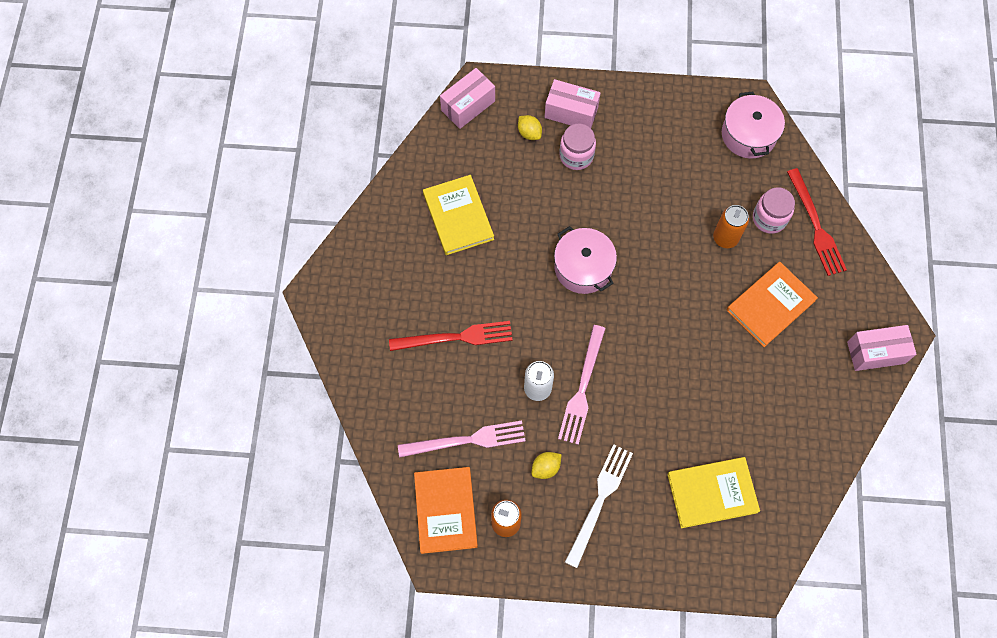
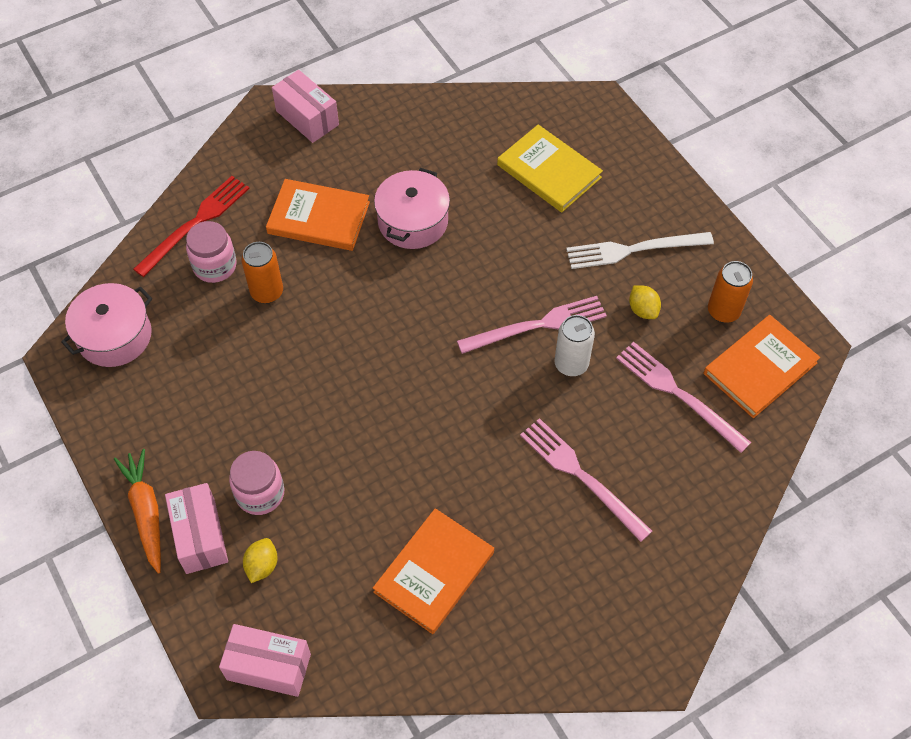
camera: 125 degrees left, 10 degrees down
red fork [389,321,513,351] -> pink fork [520,418,652,542]
yellow book [423,175,494,255] -> orange book [373,508,494,634]
yellow lemon [532,452,561,479] -> yellow lemon turned 45 degrees clockwise [629,285,661,319]
pink pot [554,226,617,294] -> pink pot moved to [374,168,450,249]
none -> orange carrot [114,449,161,574]

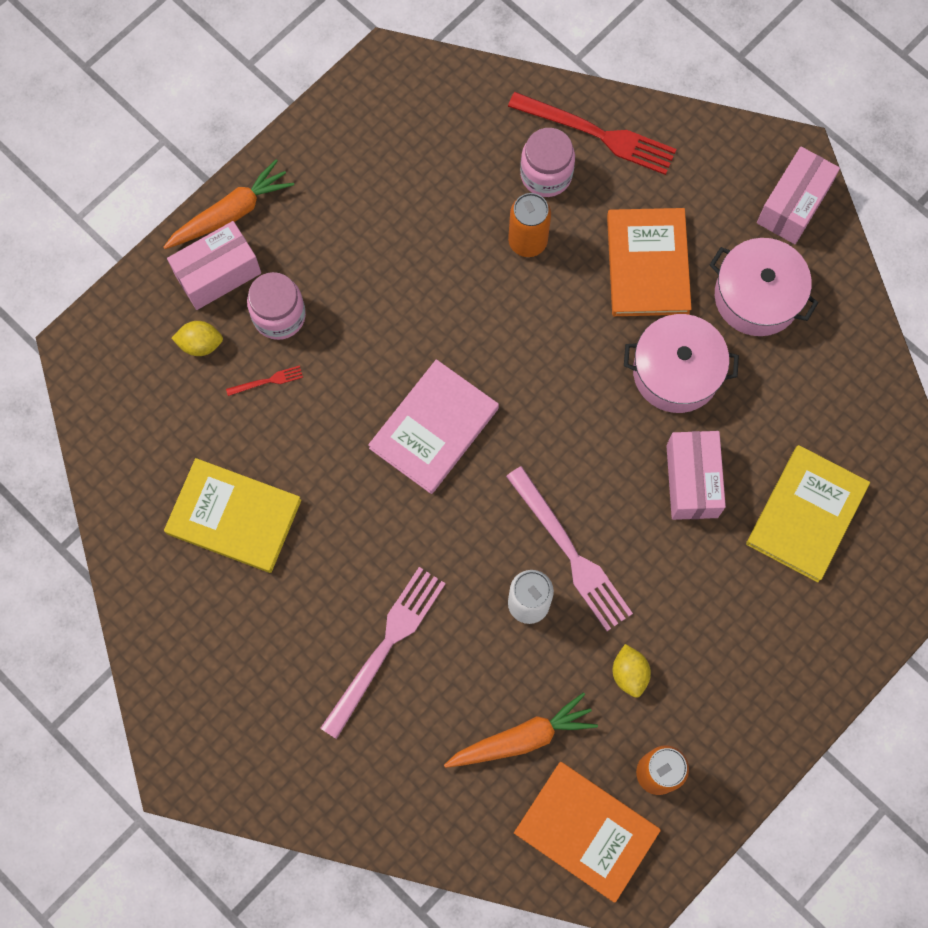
camera: 75 degrees right, 15 degrees up
pink pot [61,283,152,367] -> pink pot moved to [710,238,818,336]
pink box [219,624,311,697] -> pink box moved to [666,431,726,520]
orange book [373,508,494,634] -> yellow book [164,458,301,573]
white fork [566,232,714,269] -> none
pink fork [616,342,752,453] -> orange carrot [444,692,598,768]
yellow lemon [629,285,661,319] -> yellow lemon turned 60 degrees counterclockwise [613,644,651,698]
none -> red fork [226,365,303,396]
none -> pink book [368,359,499,494]

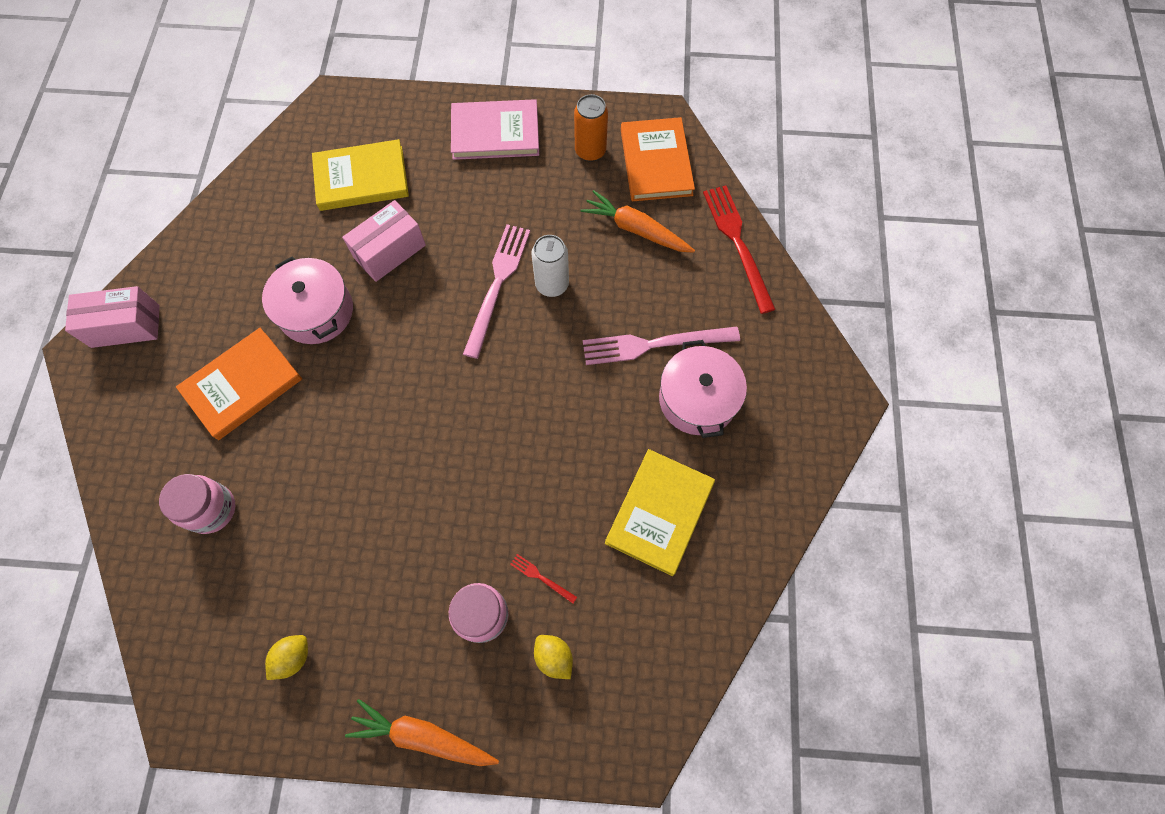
camera: 130 degrees left, 5 degrees down
yellow book [164,458,301,573] -> yellow book turned 45 degrees clockwise [605,449,715,576]
pink box [167,221,261,310] -> none
pink book [368,359,499,494] -> pink book moved to [451,99,539,160]
red fork [508,92,677,175] -> red fork moved to [703,186,776,314]
orange can [508,193,551,257] -> none
yellow lemon [613,644,651,698] -> yellow lemon moved to [265,635,308,680]
pink pot [710,238,818,336] -> pink pot moved to [659,340,747,438]

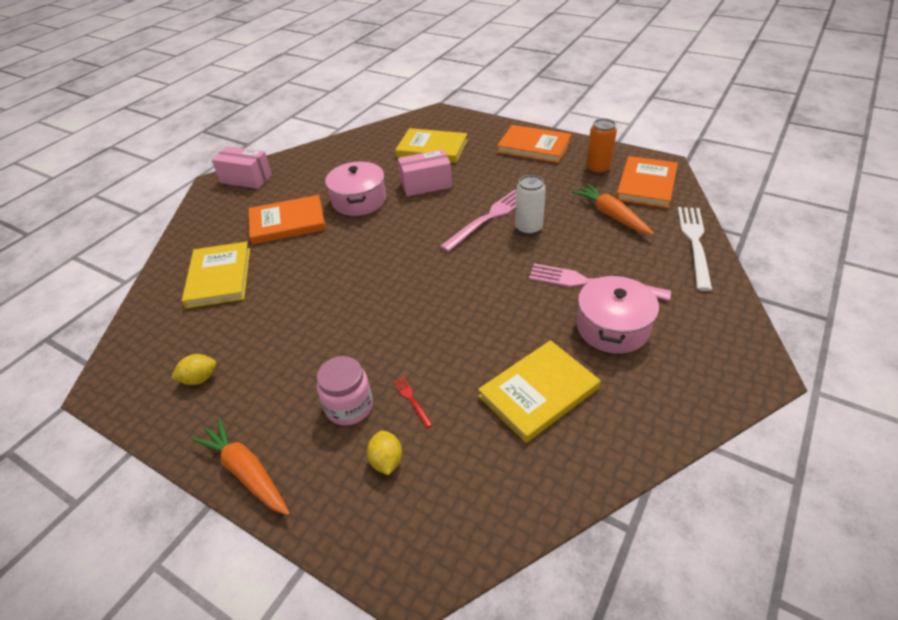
camera: 30 degrees right, 25 degrees down
pink jar [159,474,235,534] -> yellow book [182,242,250,309]
pink book [451,99,539,160] -> orange book [497,125,572,163]
red fork [703,186,776,314] -> white fork [678,207,712,291]

